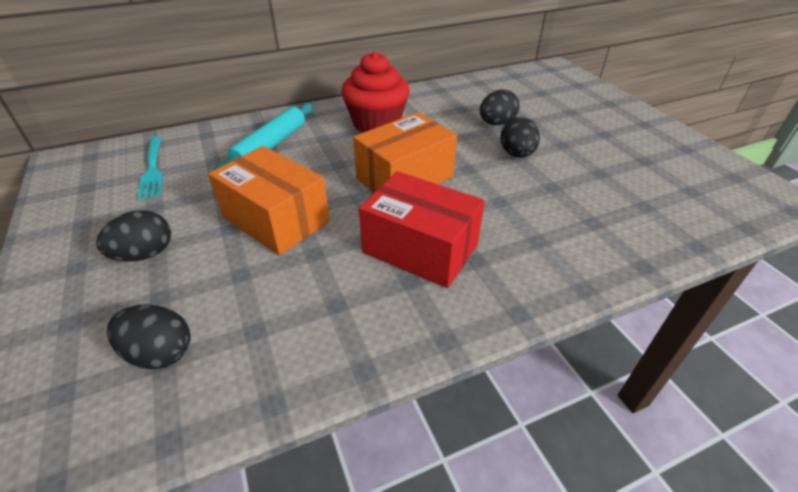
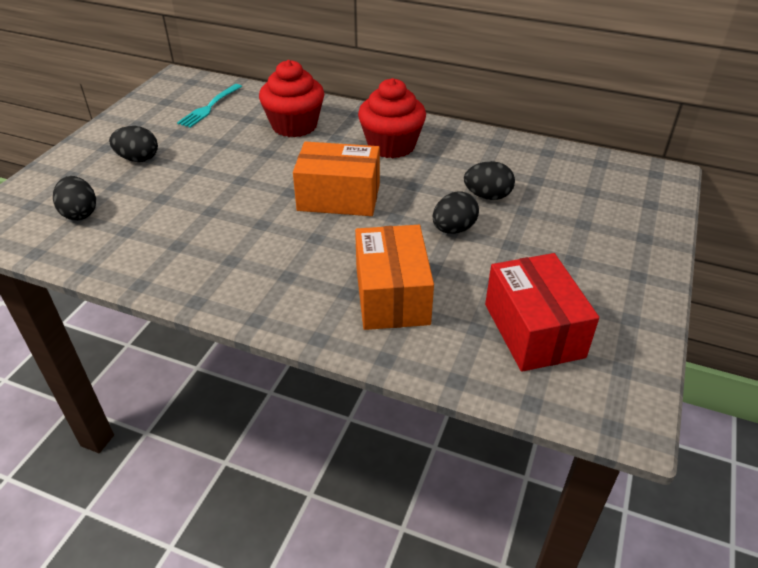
camera: 45 degrees right, 0 degrees up
orange box [208,146,330,255] -> orange box moved to [355,225,434,330]
turquoise rolling pin [214,103,314,170] -> red cupcake [259,60,324,137]
red box [359,171,485,288] -> red box moved to [485,253,599,372]

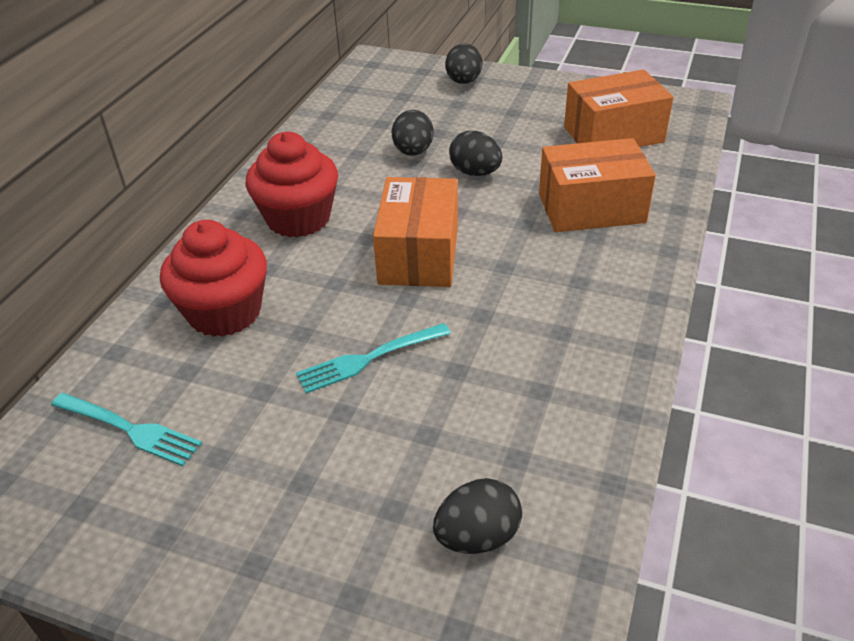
camera: 90 degrees left, 0 degrees up
black egg [109,126,158,162] -> black egg moved to [445,43,482,84]
red box [485,253,599,372] -> orange box [564,69,673,147]
none -> turquoise fork [296,323,451,394]

